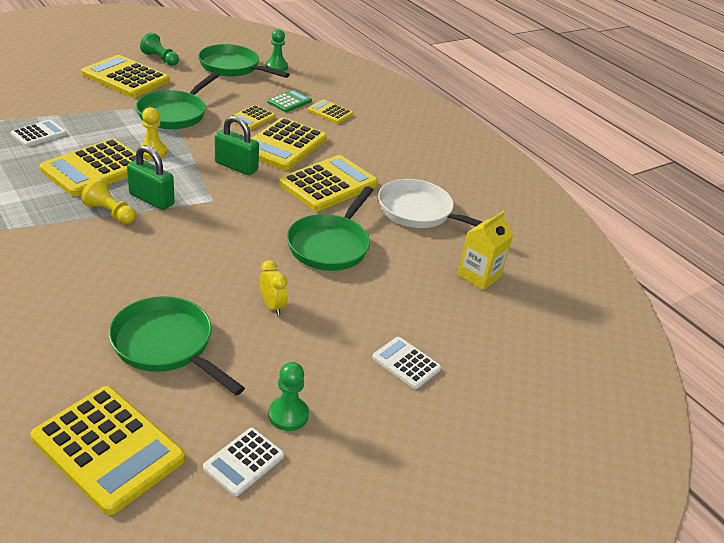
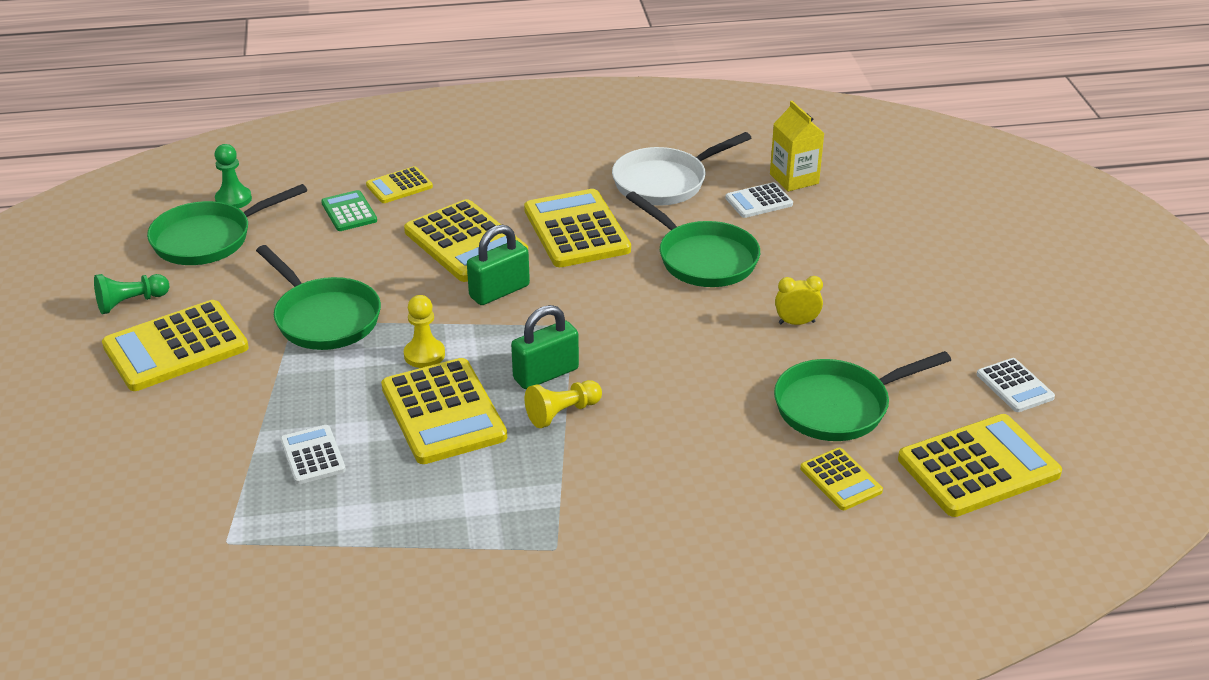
camera: 60 degrees left, 0 degrees up
yellow calculator [233,105,275,130] -> yellow calculator moved to [800,448,883,510]
green pawn [268,362,309,431] -> none
white calculator [372,337,441,389] -> white calculator moved to [725,182,793,218]

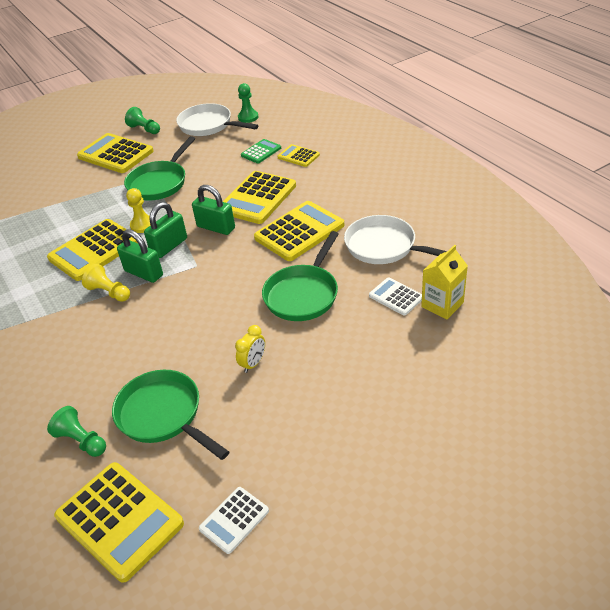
camera: 70 degrees right, 5 degrees up
green pan [147,184,307,265] -> white pan [176,103,259,136]
white calculator [280,425,346,484] -> none
yellow clock [775,276,823,325] -> yellow clock turned 60 degrees clockwise [235,325,265,373]
yellow calculator [800,448,883,510] -> green pawn [47,406,106,457]
none -> green padlock [144,202,187,258]

